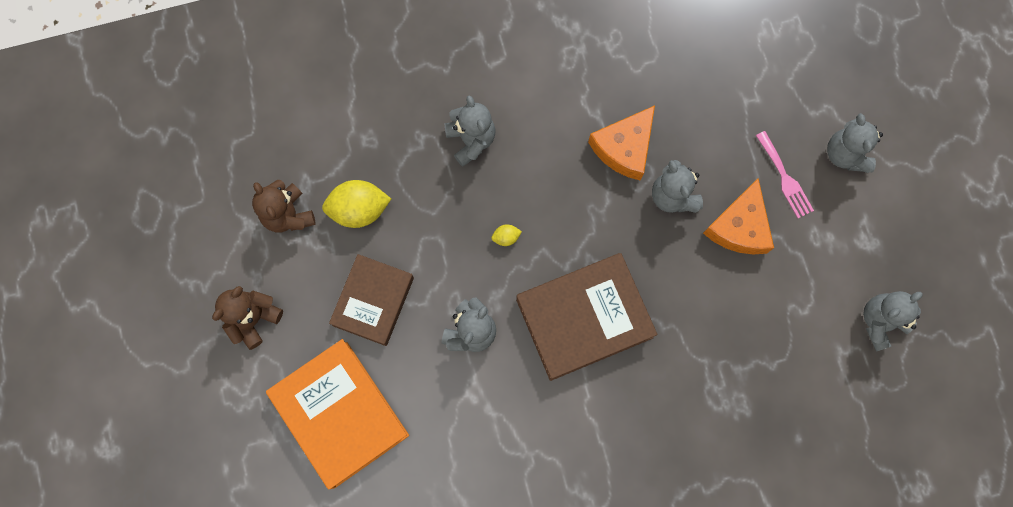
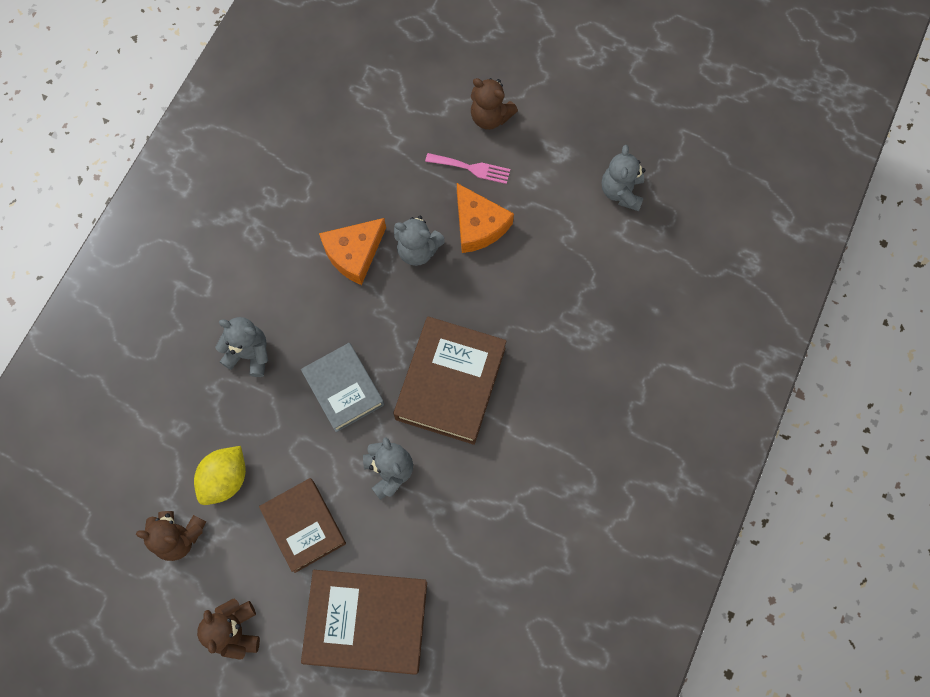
camera: 50 degrees left, 5 degrees down
orange book [266,339,409,489] -> brown book [301,570,427,675]
yellow lemon [491,224,522,246] -> grey book [301,343,384,432]
orange cheese [588,105,655,181] -> orange cheese turned 60 degrees clockwise [319,218,386,285]
grey teddy bear [827,113,883,173] -> brown teddy bear [471,78,518,130]

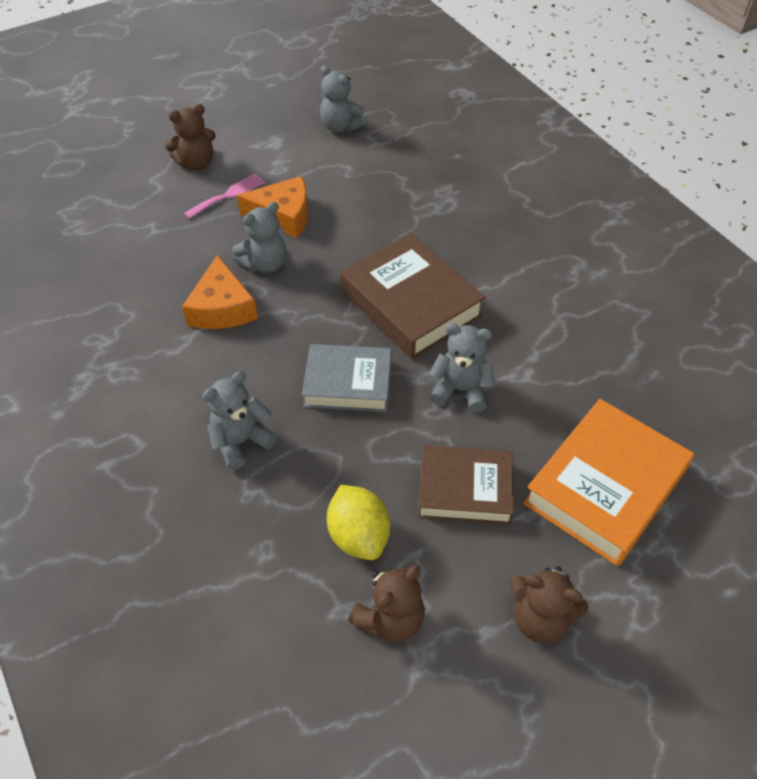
camera: 55 degrees left, 20 degrees down
brown book [301,570,427,675] -> orange book [523,399,694,566]

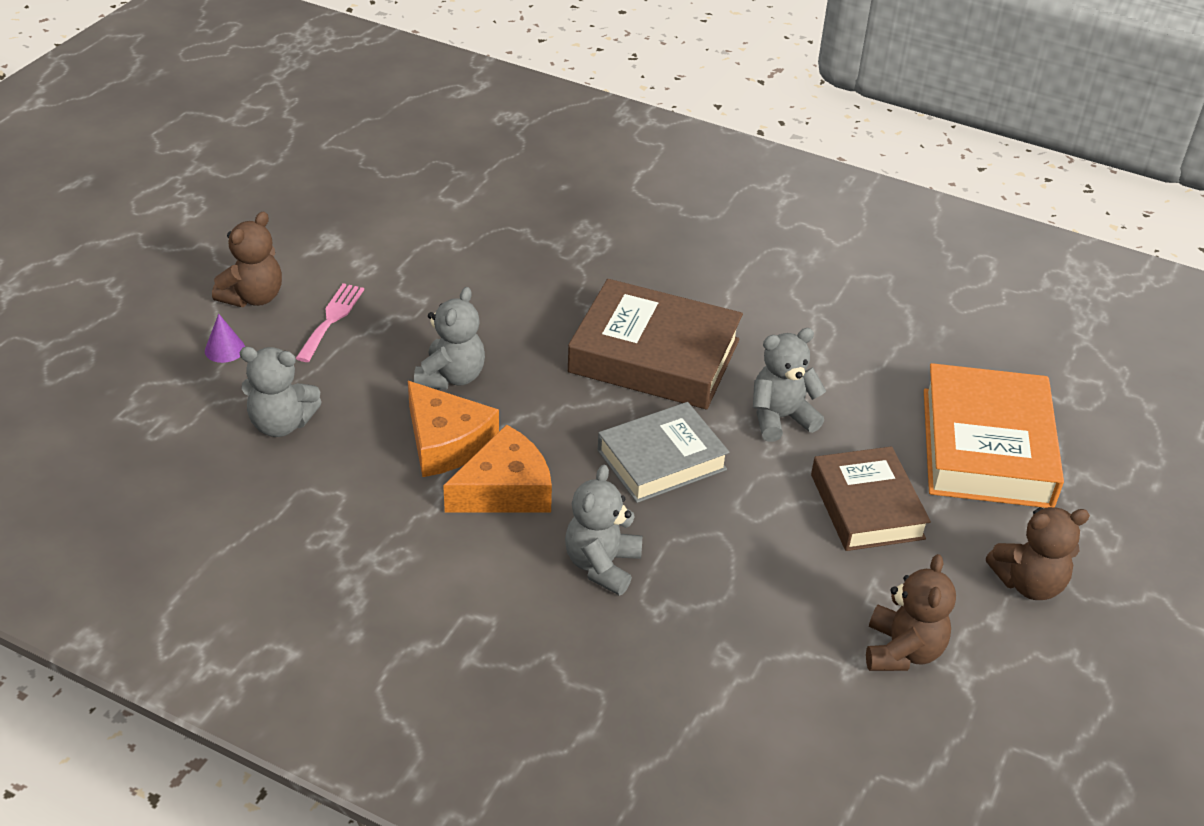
camera: 35 degrees left, 10 degrees down
orange cheese [237,176,308,238] -> orange cheese moved to [443,424,552,513]
grey teddy bear [320,65,368,132] -> grey teddy bear moved to [239,347,322,437]
yellow lemon [327,485,390,560] -> none
brown book [418,445,514,525] -> brown book turned 75 degrees counterclockwise [811,446,931,551]
none -> purple cone [205,314,245,363]

